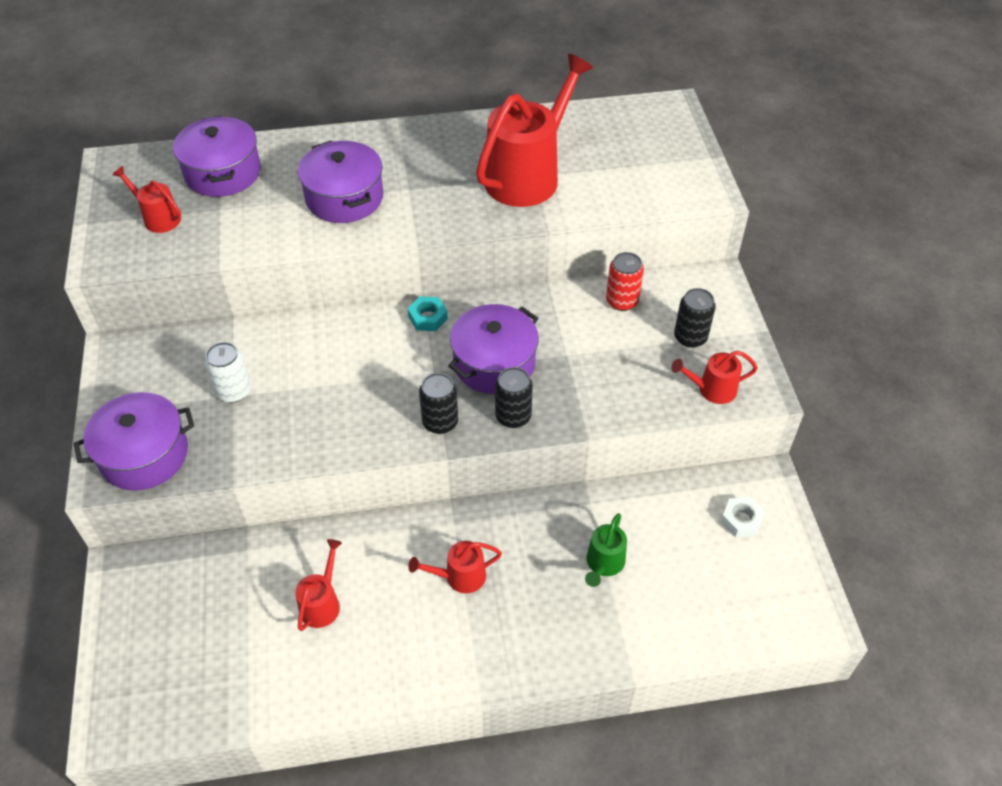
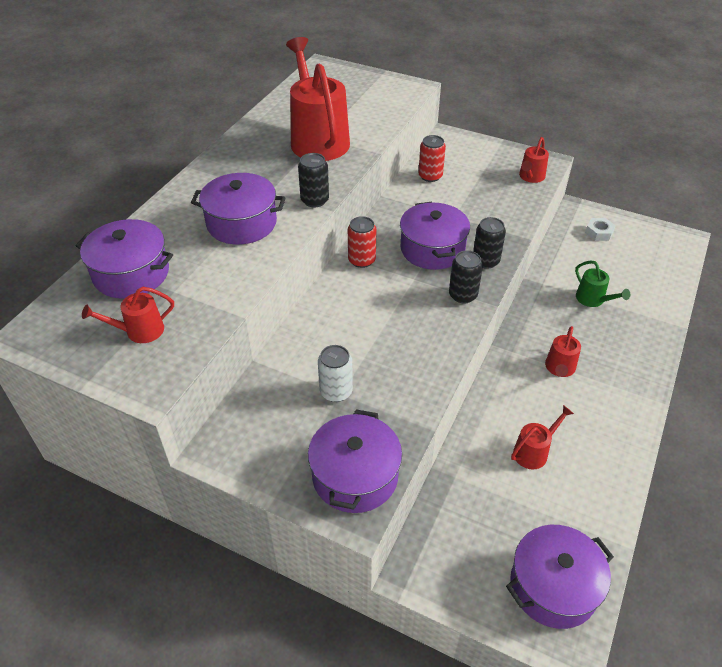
camera: 55 degrees left, 5 degrees down
red watering can [295,539,342,631] -> red watering can turned 90 degrees clockwise [511,405,574,469]
turquoise nut [408,297,448,331] -> red can [348,216,377,268]
black can [674,288,716,348] -> black can moved to [298,153,329,208]
none -> purple pot [506,525,614,629]

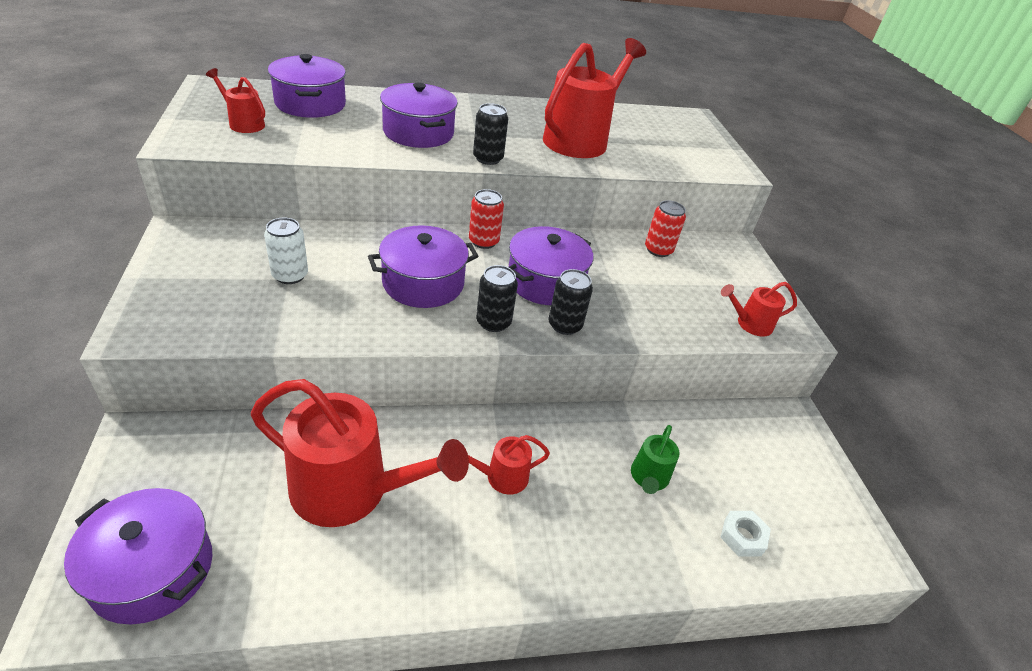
camera: 50 degrees right, 5 degrees down
purple pot [308,409,402,513] -> purple pot moved to [368,225,479,308]
red watering can [511,405,574,469] -> red watering can [251,379,469,527], size x2.14
white nut [585,218,616,241] -> white nut moved to [720,511,771,557]

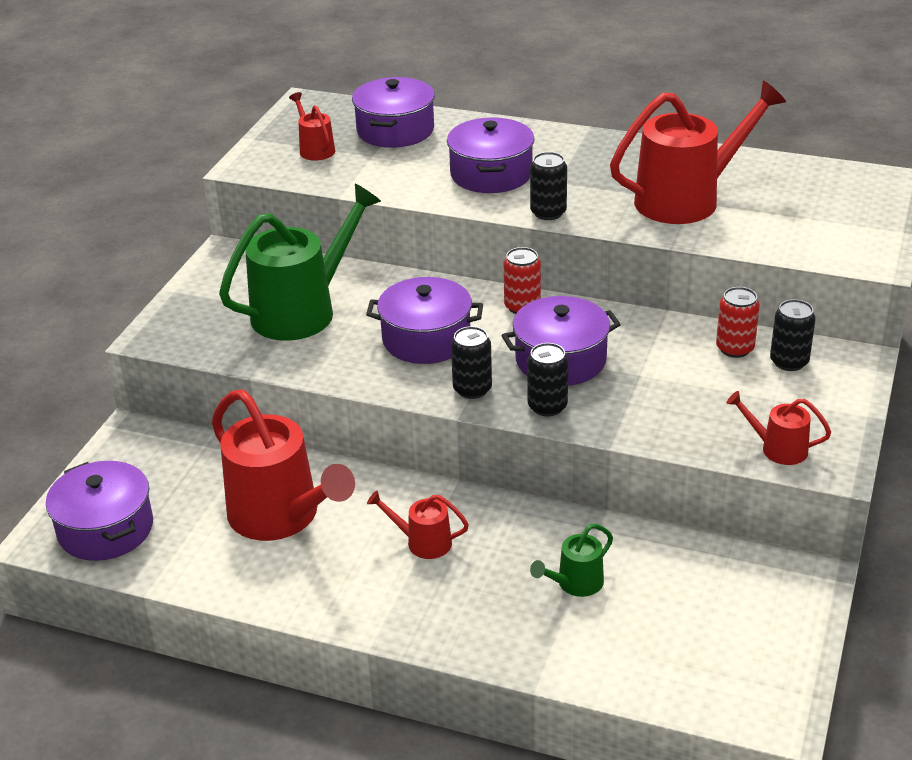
camera: 35 degrees right, 5 degrees down
white can [264,218,308,284] -> green watering can [219,184,381,341]
white nut [720,511,771,557] -> none
none -> black can [770,299,816,371]

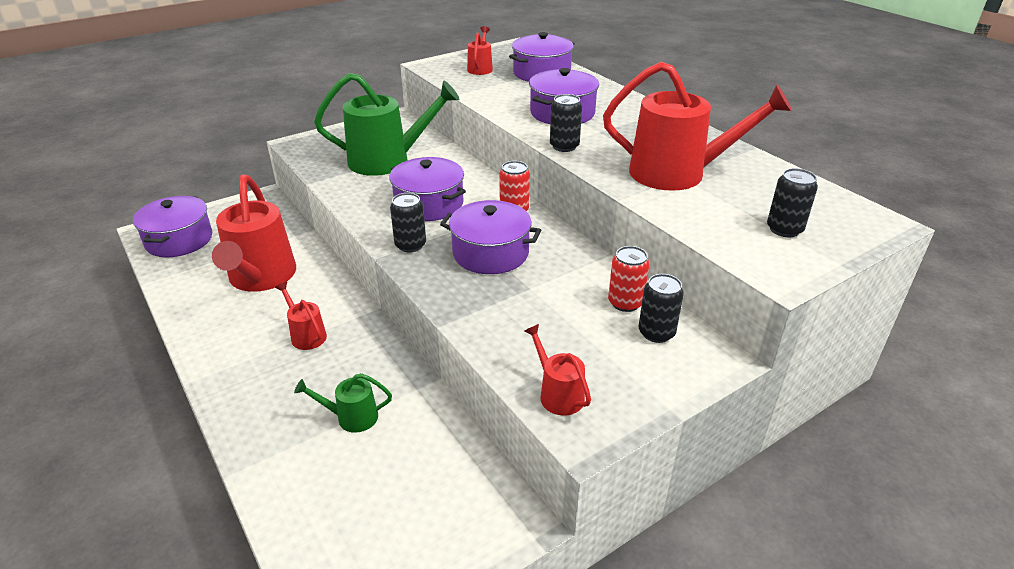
camera: 35 degrees right, 0 degrees up
black can [527,343,568,416] -> black can moved to [767,168,818,237]

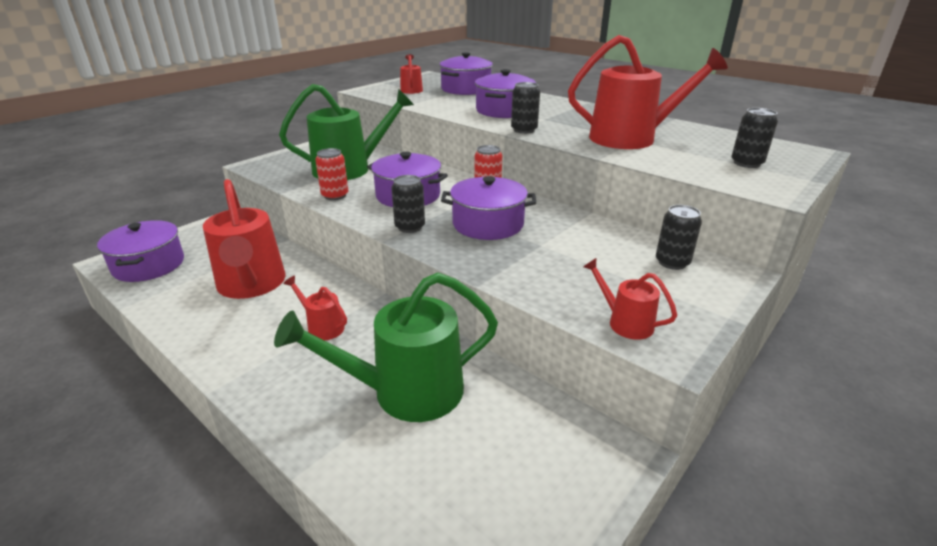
camera: 15 degrees left, 5 degrees down
green watering can [294,373,392,433] -> green watering can [274,273,498,422], size x2.14
red can [608,246,650,312] -> red can moved to [315,148,348,200]

